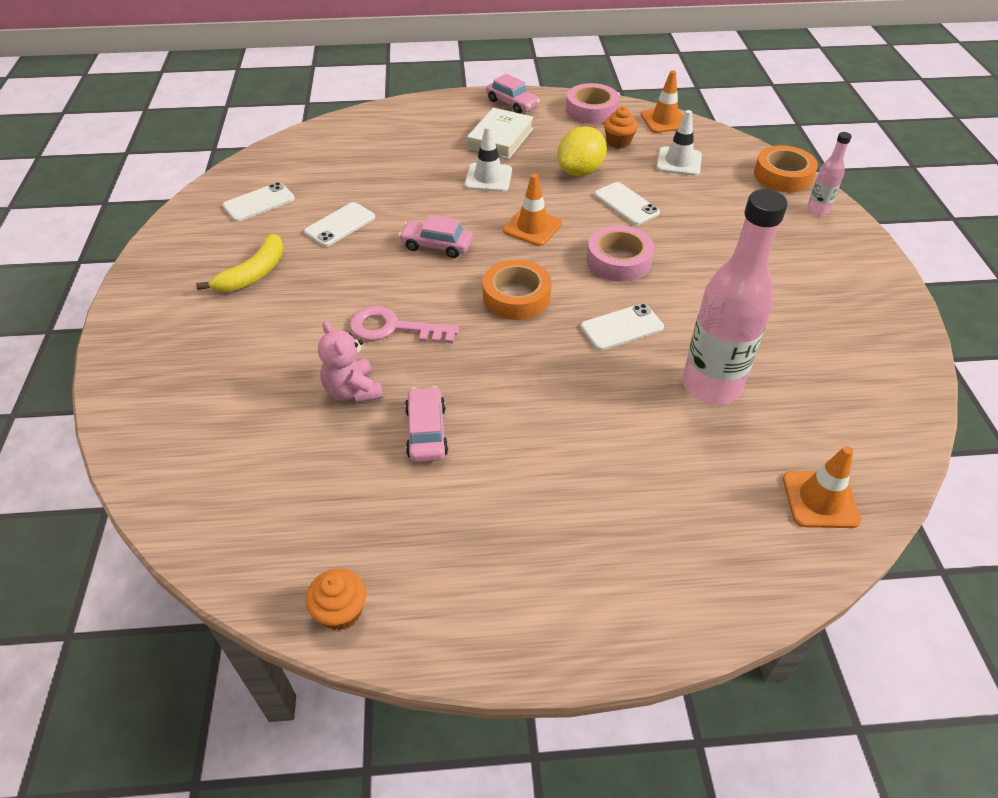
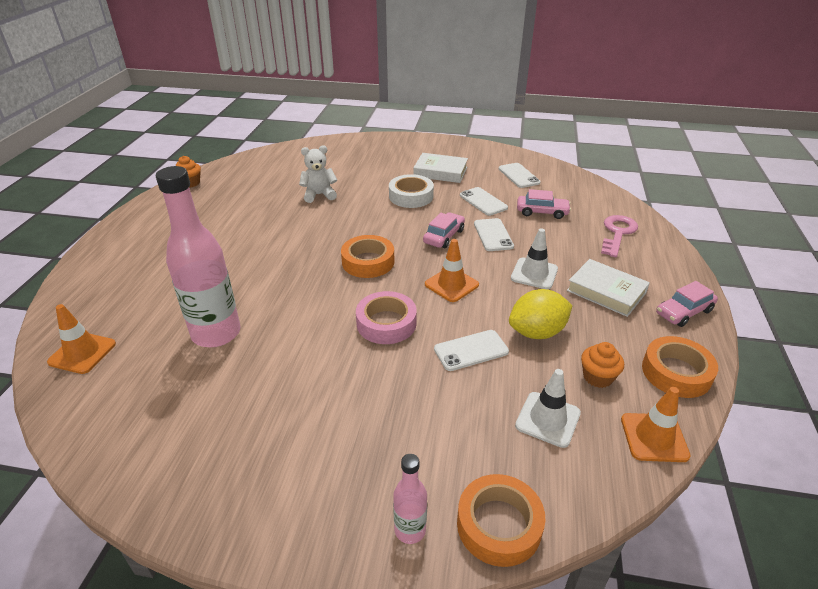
camera: 105 degrees right, 10 degrees down
yellow banana [196,234,284,292] -> white book [413,153,468,183]
pink teddy bear [318,321,383,403] -> white teddy bear [299,145,337,203]
pink key [349,306,459,344] -> pink key moved to [601,215,638,257]
pink car [405,386,448,462] -> pink car moved to [517,189,571,219]
yellow lemon [557,126,607,176] -> yellow lemon turned 75 degrees counterclockwise [509,289,573,339]
pink tape [566,83,619,124] -> orange tape [642,336,718,398]
white phone [581,303,664,351] -> white phone moved to [474,218,514,251]
none -> white tape [389,174,434,208]

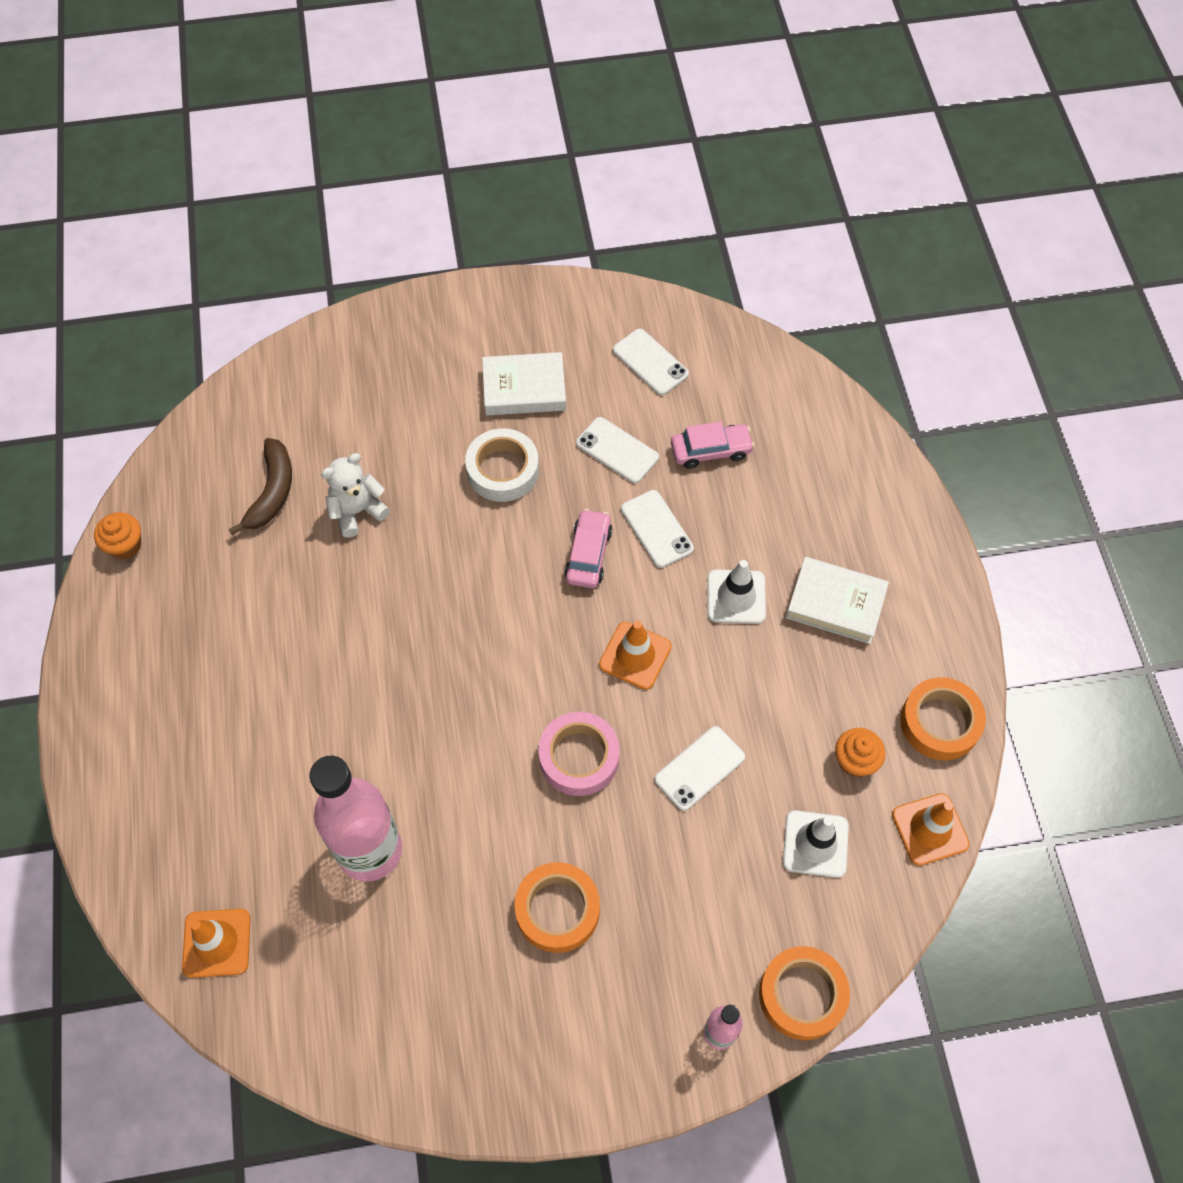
camera: 20 degrees left, 25 degrees up
orange tape [341,235,394,278] -> orange tape moved to [514,862,600,953]
yellow lemon [509,289,573,339] -> none
pink key [601,215,638,257] -> none
pink car [656,281,718,327] -> none
none -> brown banana [228,438,292,535]

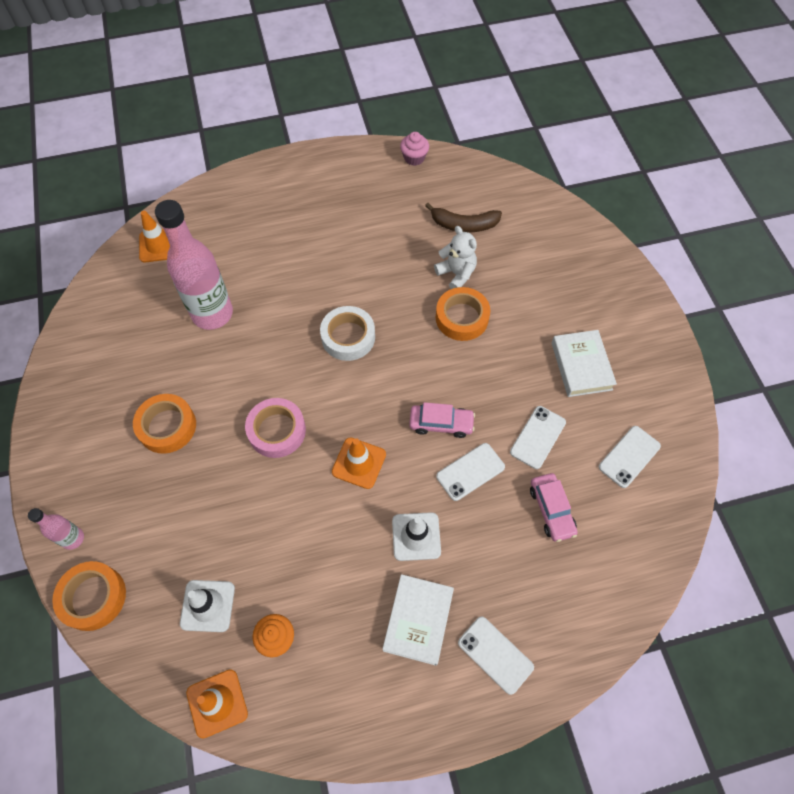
camera: 85 degrees right, 0 degrees up
orange cupcake [94,512,141,559] -> pink cupcake [400,132,429,166]
white tape [465,428,539,502] -> white tape moved to [320,306,375,361]
white phone [654,726,745,811] -> white phone moved to [458,616,534,695]
orange tape [900,677,986,760] -> orange tape moved to [436,287,490,341]

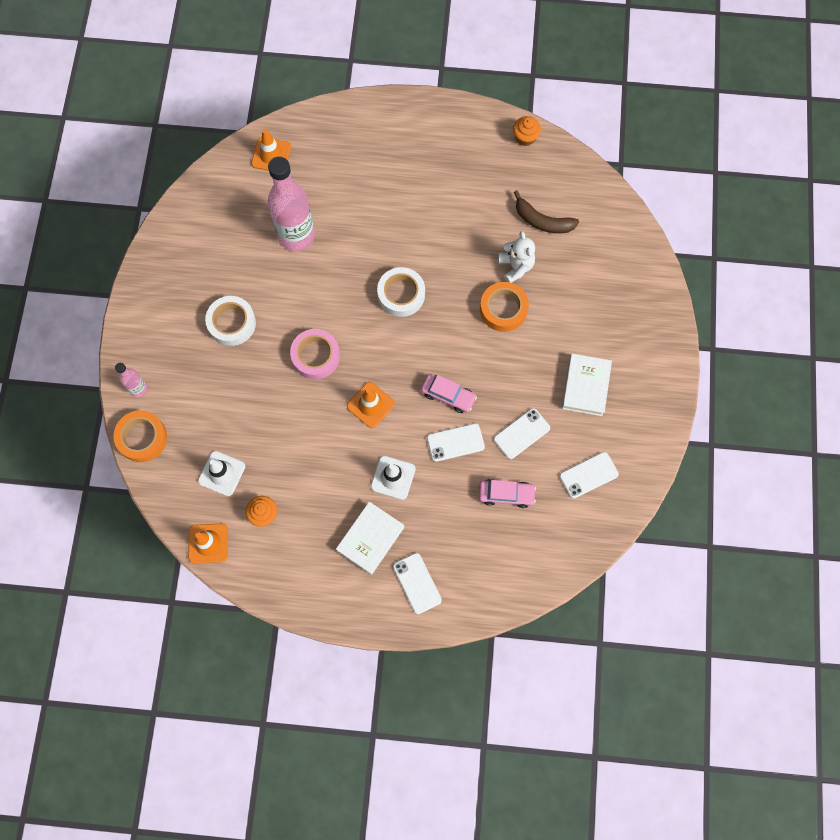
camera: 20 degrees right, 10 degrees up
orange tape [133,394,196,454] -> white tape [205,296,256,346]
pink cupcake [400,132,429,166] -> orange cupcake [513,116,541,146]
pink car [530,473,578,542] -> pink car turned 90 degrees counterclockwise [479,479,536,508]

